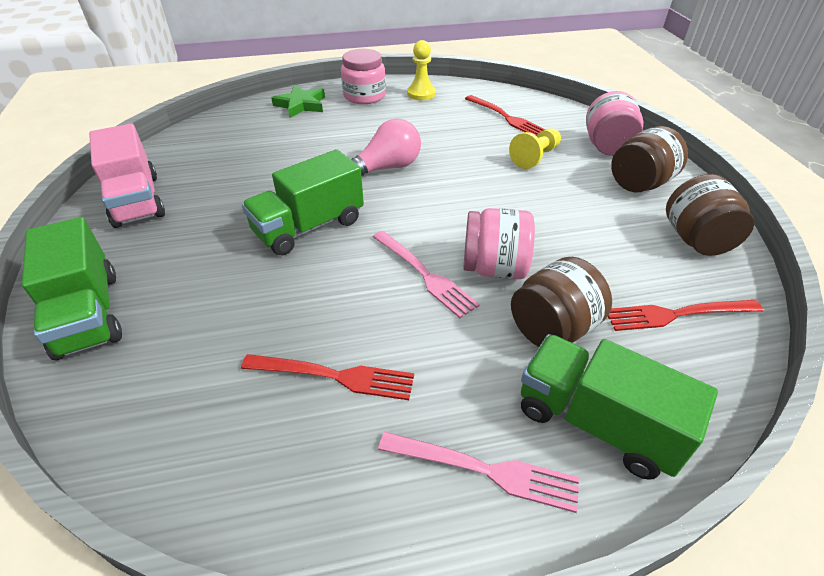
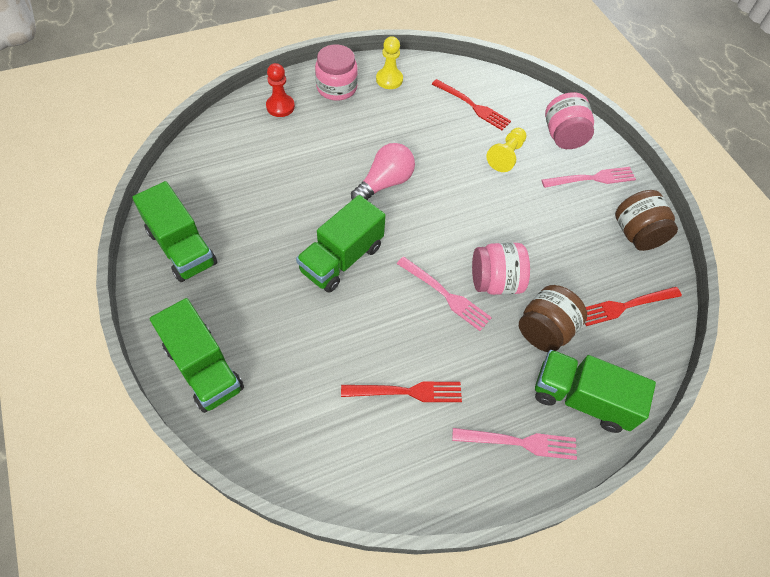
camera: 15 degrees left, 15 degrees up
pink truck [89,123,165,228] -> green truck [132,181,217,282]
green star [271,85,325,118] -> red pawn [266,63,295,117]
brown jar [611,126,688,193] -> pink fork [542,167,636,188]

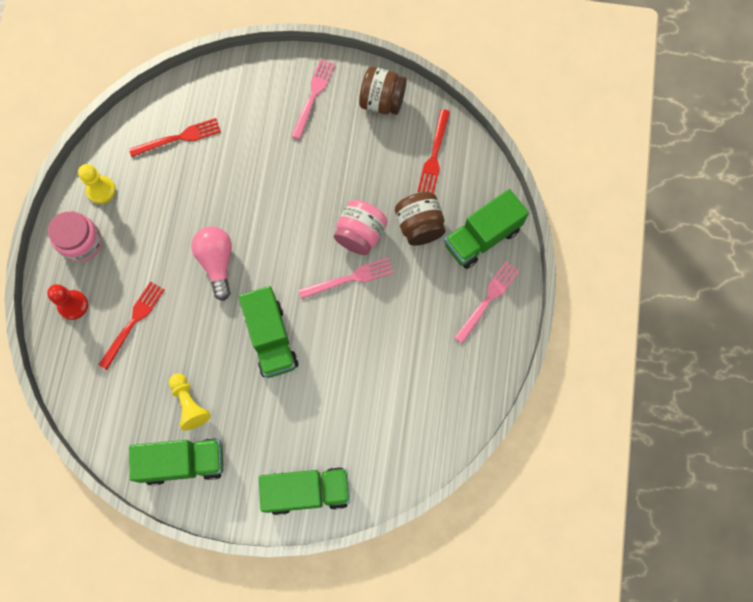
camera: 55 degrees left, 15 degrees up
red fork [341,381,462,402] -> red fork moved to [99,281,165,370]
yellow pawn [487,128,526,172] -> yellow pawn moved to [169,373,211,430]
pink jar [545,92,594,149] -> none

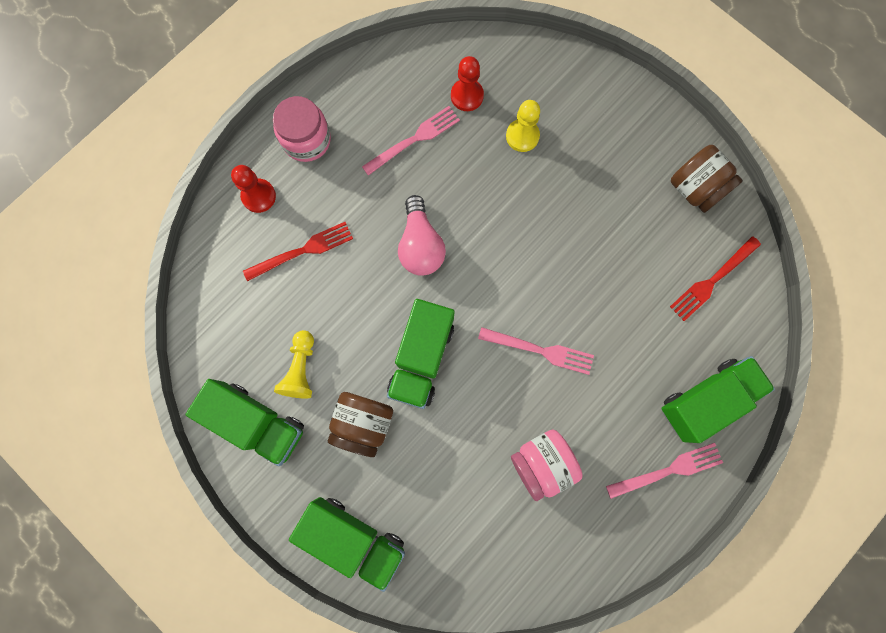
camera: 35 degrees right, 5 degrees up
yellow pawn [78,164,116,204] -> yellow pawn moved to [506,100,540,152]
red fork [129,118,221,157] -> red pawn [451,56,484,111]
pink light bulb [191,226,232,301] -> pink light bulb turned 150 degrees clockwise [398,195,446,276]
pink fork [291,59,335,139] -> pink fork moved to [362,106,460,176]
pink jar [334,200,387,255] -> pink jar moved to [511,430,583,501]
brown jar [395,192,445,246] -> brown jar moved to [328,392,393,457]
green truck [444,189,529,269] -> green truck turned 150 degrees clockwise [661,356,775,443]

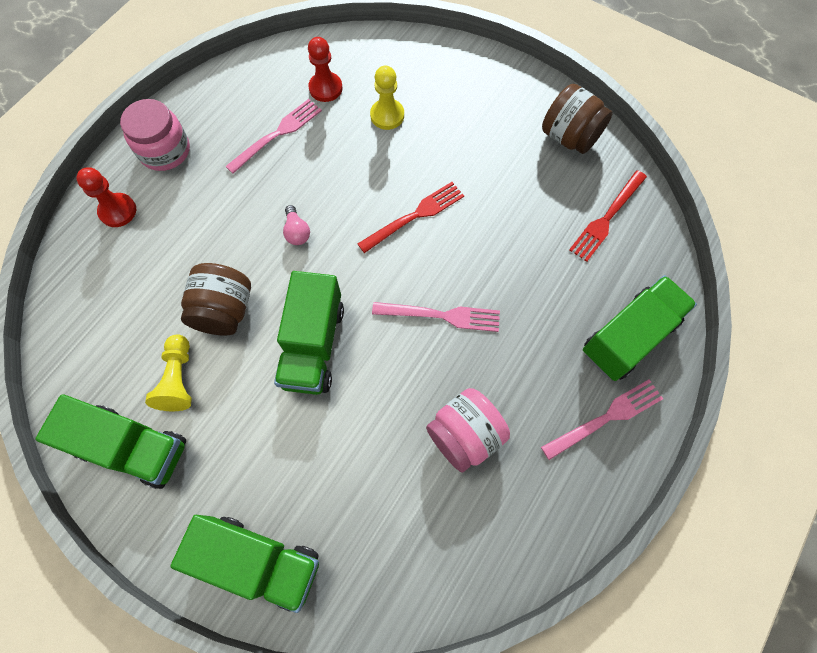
camera: 10 degrees left, 10 degrees down
red fork [243,222,353,281] -> red fork moved to [358,182,464,253]
brown jar [328,392,393,457] -> brown jar moved to [181,263,251,336]
pink light bulb [398,195,446,276] -> pink light bulb [283,205,310,245], size x0.53

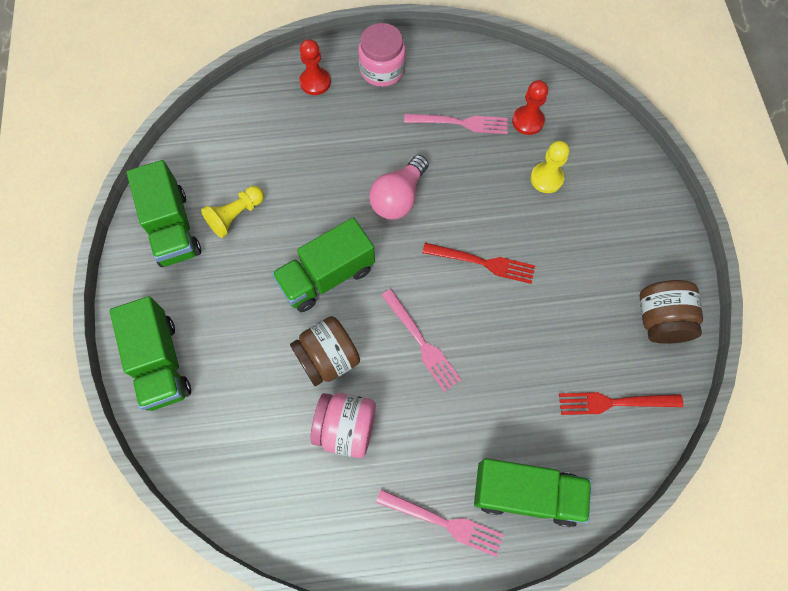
camera: 50 degrees right, 0 degrees up
brown jar [181,263,251,336] -> brown jar moved to [290,316,360,386]
pink light bulb [283,205,310,245] -> pink light bulb [369,155,428,220], size x1.90

